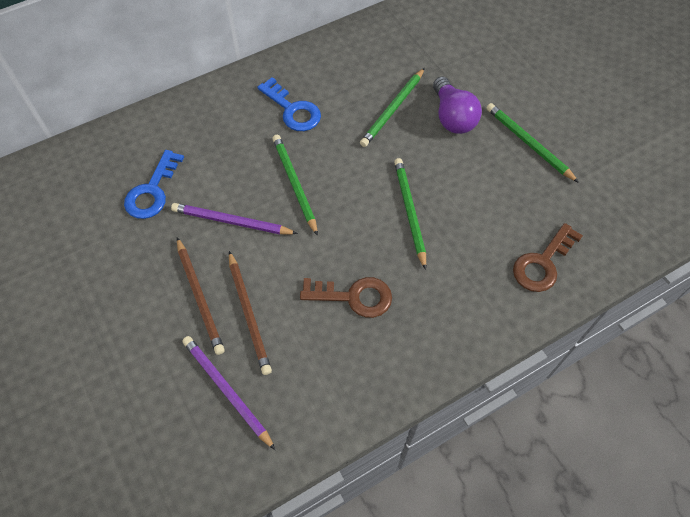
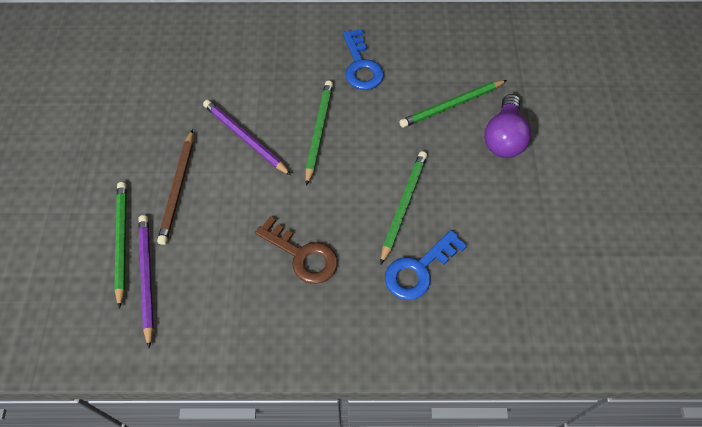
camera: 30 degrees right, 0 degrees up
blue key [124,150,184,219] -> blue key moved to [385,230,467,300]
brown pencil [229,251,272,375] -> none
green pencil [486,103,579,183] -> green pencil moved to [114,182,127,309]
brown key [513,223,583,292] -> none

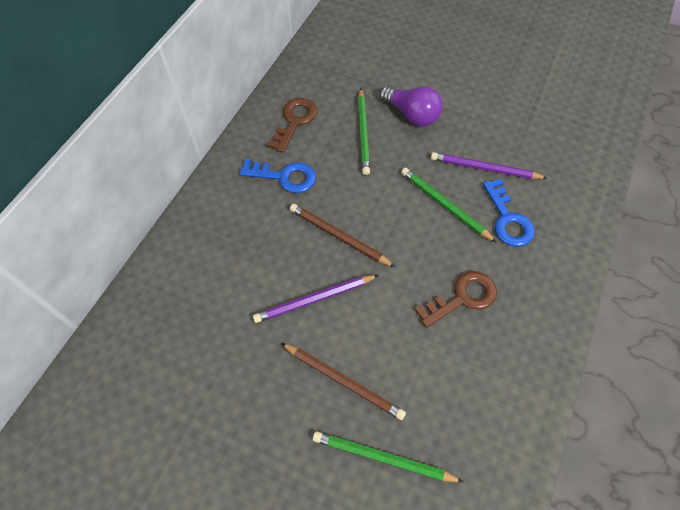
camera: 65 degrees left, 0 degrees up
purple pencil [138,215,154,349] -> purple pencil moved to [431,152,547,179]
green pencil [305,80,333,186] -> brown pencil [290,204,395,267]
none -> brown key [267,98,317,153]

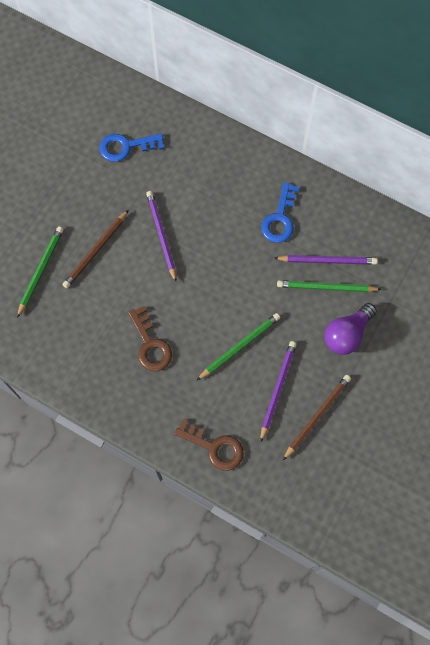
camera: 95 degrees right, 10 degrees up
brown key [267,98,317,153] -> brown key moved to [174,418,244,471]
brown pencil [290,204,395,267] -> brown pencil moved to [283,375,351,460]
blue key [483,179,535,247] -> blue key moved to [99,133,164,162]
none -> purple pencil [274,255,378,265]

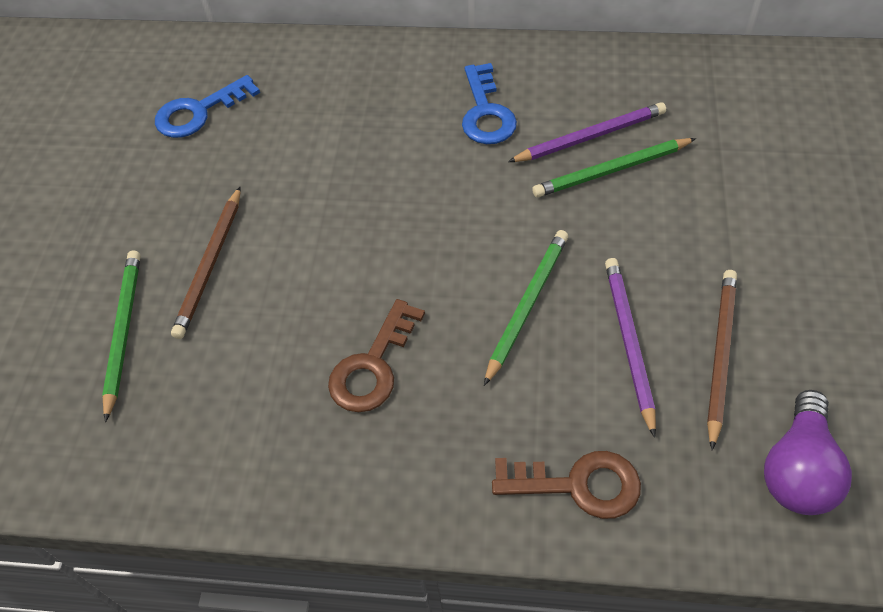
camera: 20 degrees left, 15 degrees down
brown key [128,306,172,371] -> brown key turned 75 degrees clockwise [328,299,425,412]
purple pencil [146,191,176,282] -> none
purple light bulb [324,303,377,355] -> purple light bulb moved to [764,390,852,515]

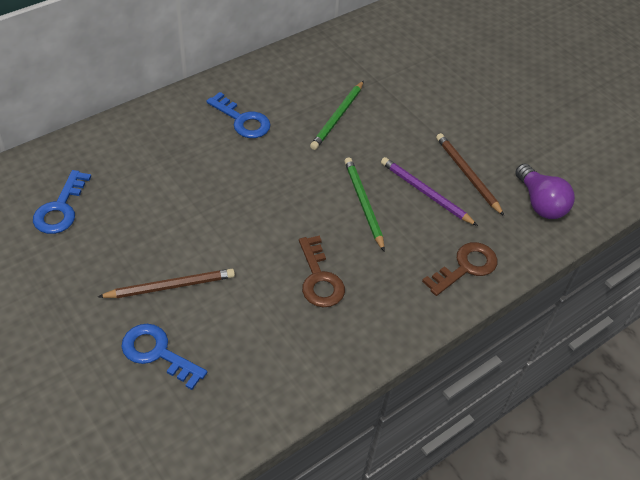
camera: 50 degrees left, 5 degrees down
green pencil [102,250,140,422] -> blue key [121,324,207,390]
brown pencil [171,186,241,339] -> brown pencil turned 75 degrees counterclockwise [98,269,235,298]
purple pencil [508,102,666,162] -> none

